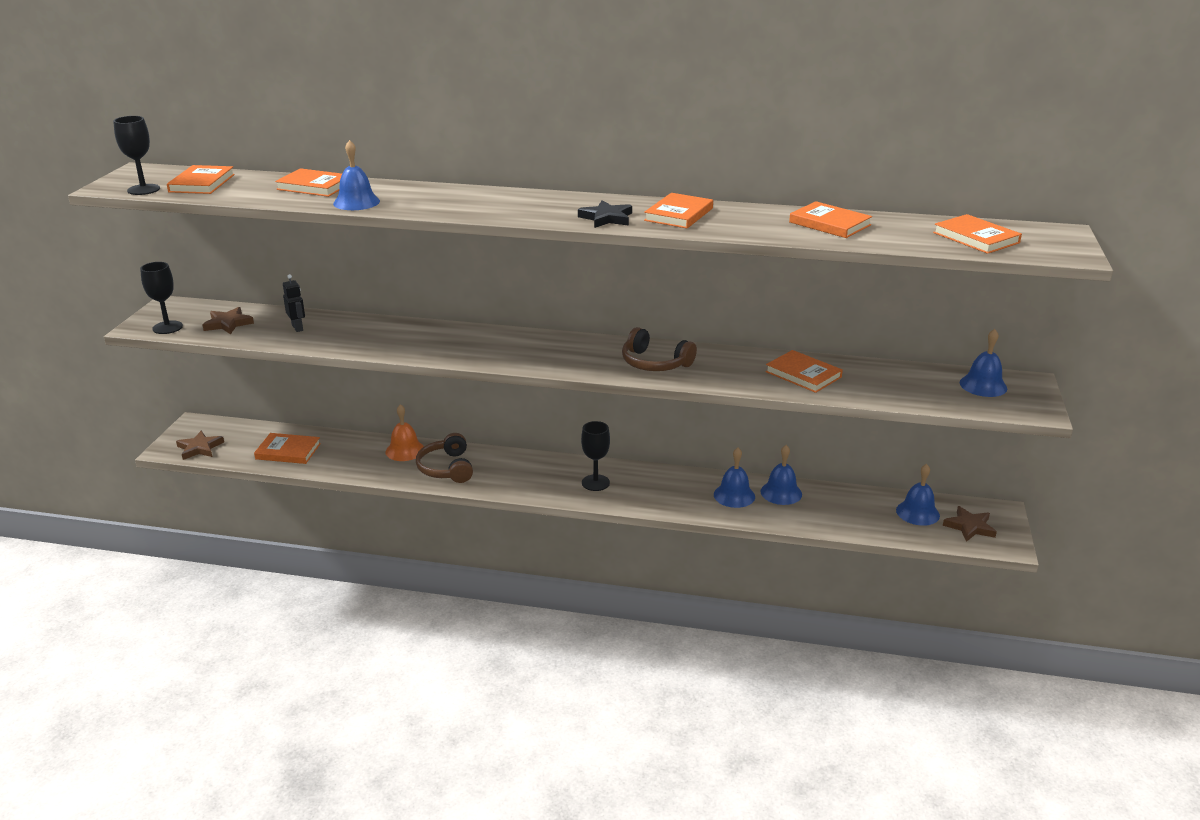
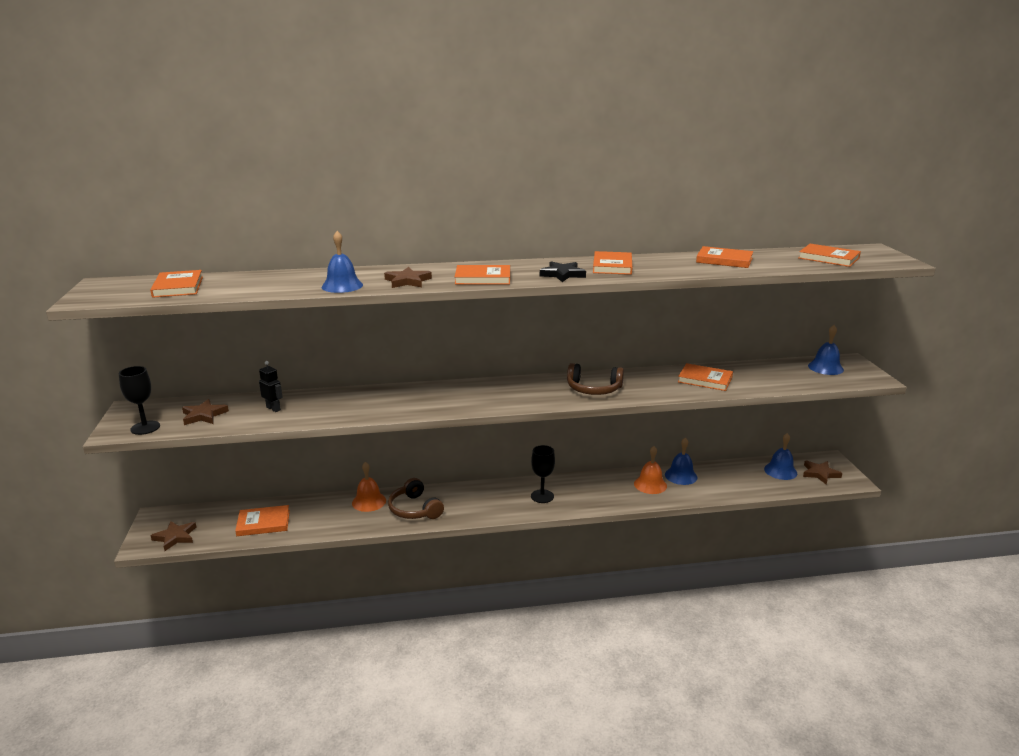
camera: 20 degrees left, 5 degrees down
black goblet [113,116,160,195] -> none
orange book [275,168,342,197] -> orange book moved to [455,265,510,285]
blue bell [714,448,755,508] -> orange bell [634,446,667,494]
none -> brown star [384,267,432,288]

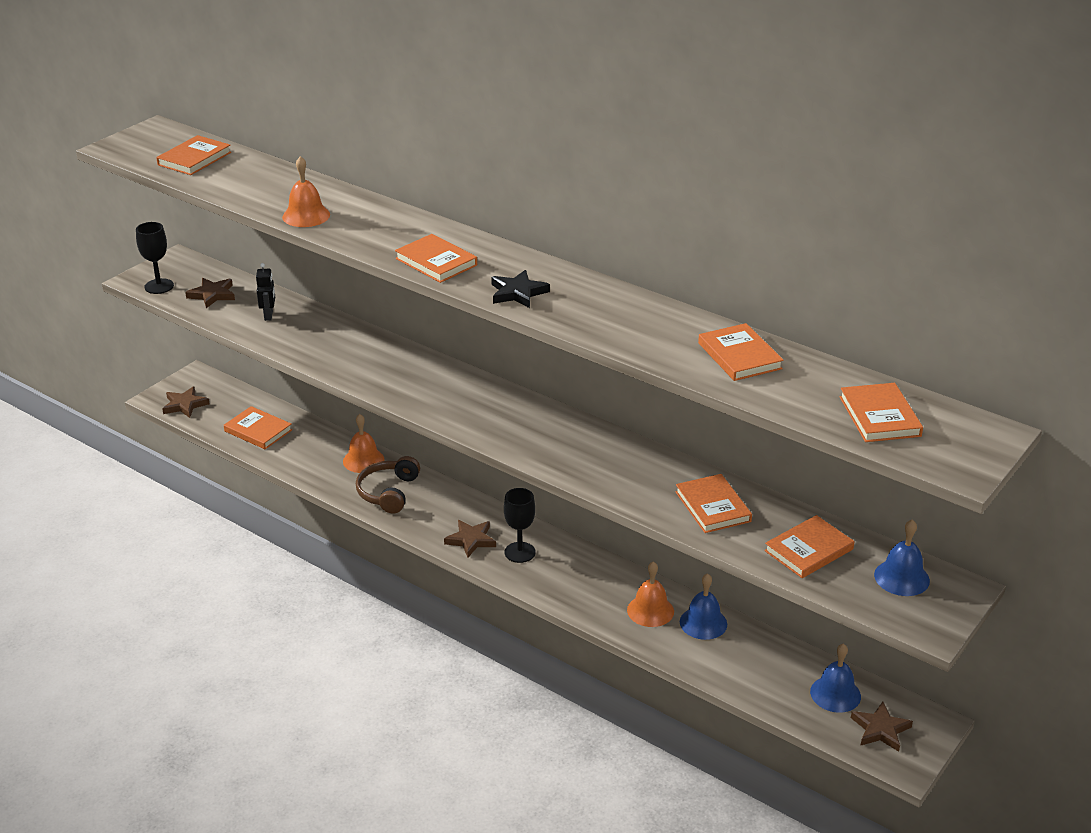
camera: 45 degrees right, 10 degrees up
blue bell [321,231,363,293] -> orange bell [282,156,330,227]
brown star [384,267,432,288] -> brown star moved to [444,520,496,558]
brown headphones [567,363,624,395] -> none
orange book [593,251,632,275] -> orange book moved to [764,515,855,578]

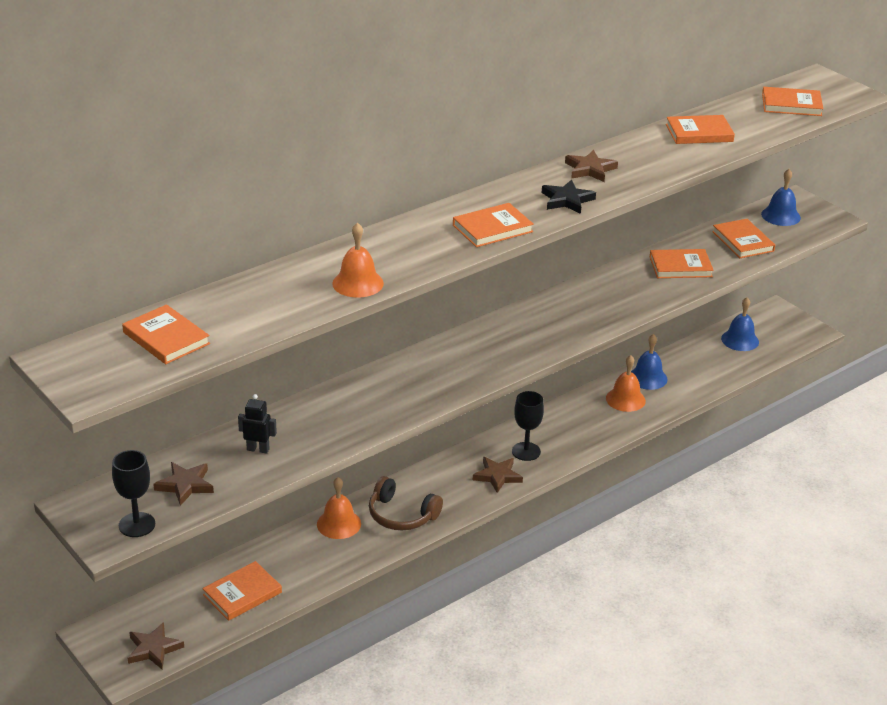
camera: 75 degrees left, 0 degrees up
brown star [851,702,913,752] -> brown star moved to [565,150,618,182]

